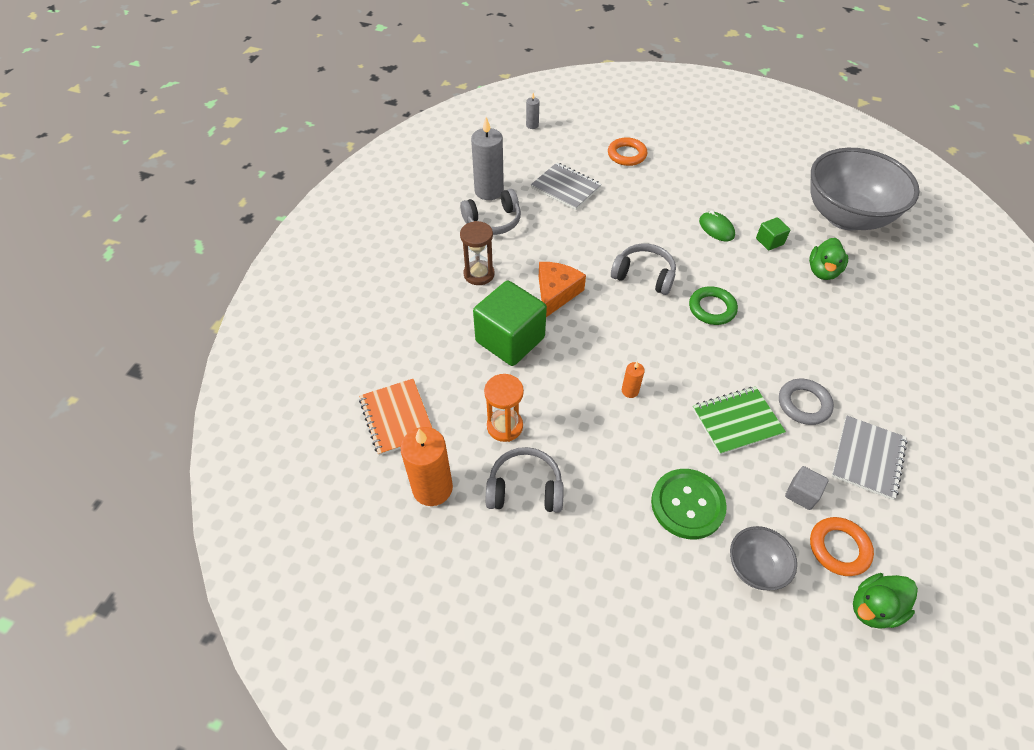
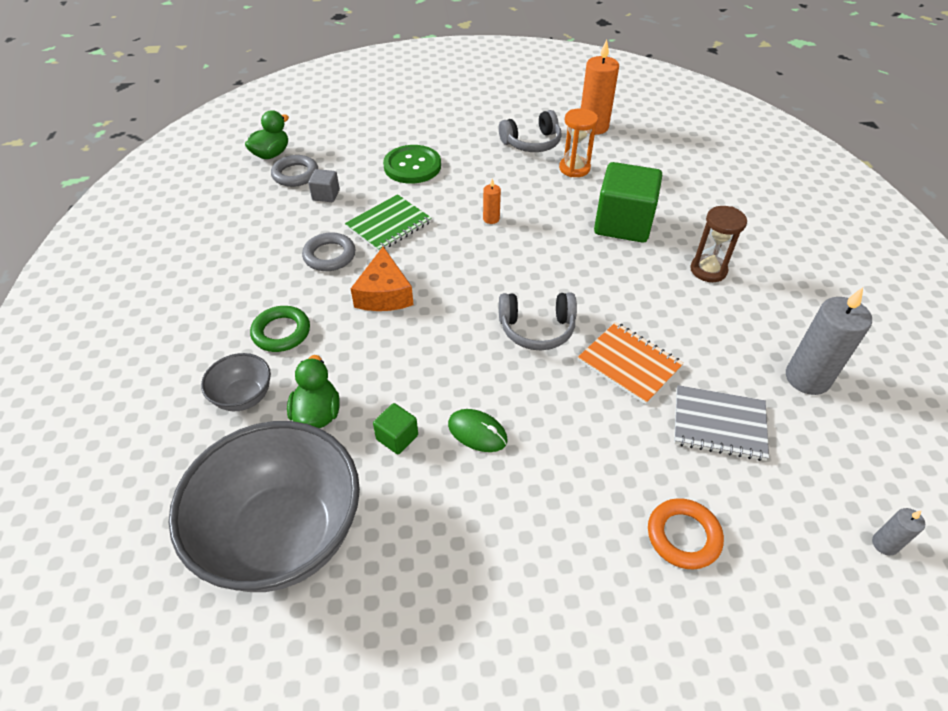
camera: 155 degrees right, 5 degrees down
orange notebook [359,379,432,456] -> orange notebook moved to [578,322,684,405]
grey headphones [460,189,521,235] -> none
orange cheese [539,262,586,317] -> orange cheese moved to [351,247,414,311]
green ring [689,286,738,325] -> green ring moved to [250,306,310,352]
grey bowl [730,526,797,590] -> grey bowl moved to [201,353,271,411]
orange ring [810,517,874,576] -> grey ring [271,155,318,187]
grey notebook [832,416,907,500] -> none

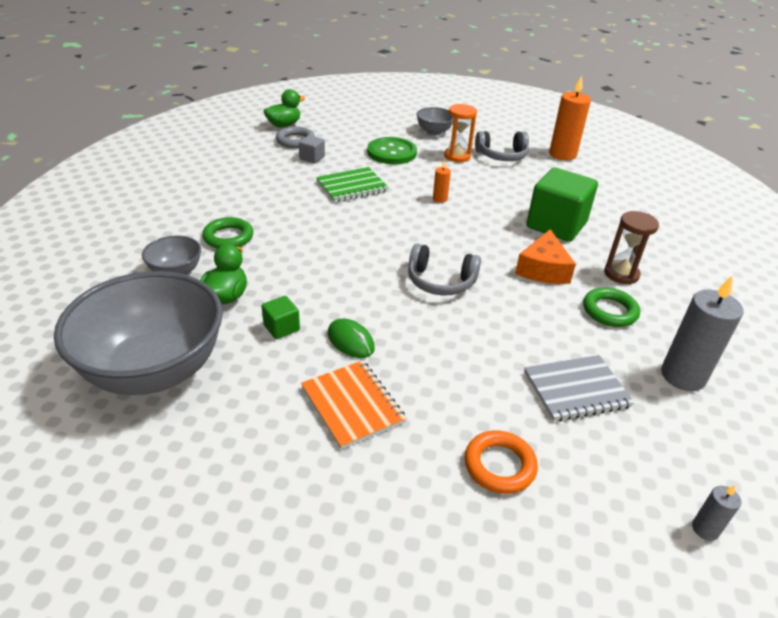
camera: 15 degrees right, 10 degrees down
grey ring [302,232,356,271] -> none
orange cheese [351,247,414,311] -> orange cheese moved to [515,229,576,284]
orange hourglass [559,108,598,177] -> orange hourglass moved to [444,104,477,162]
orange notebook [578,322,684,405] -> orange notebook moved to [301,360,406,449]
grey notebook [674,385,769,461] -> grey notebook turned 45 degrees counterclockwise [524,355,634,421]
none -> grey bowl [417,107,453,135]
none -> green ring [583,287,640,327]

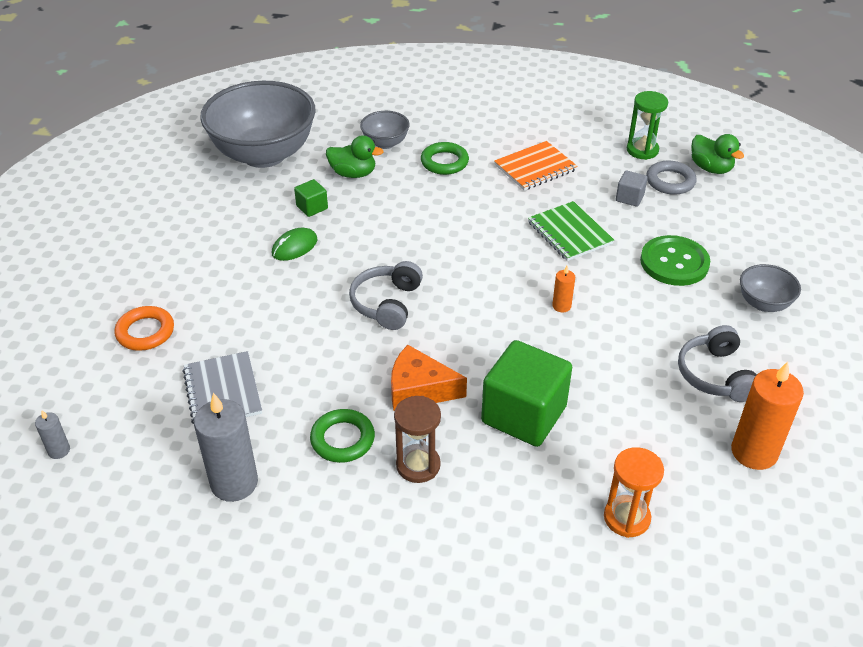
camera: 90 degrees right, 5 degrees up
orange notebook [301,360,406,449] -> orange notebook moved to [494,141,578,191]
orange hourglass [444,104,477,162] -> orange hourglass moved to [604,447,664,538]
none -> green hourglass [627,91,668,160]

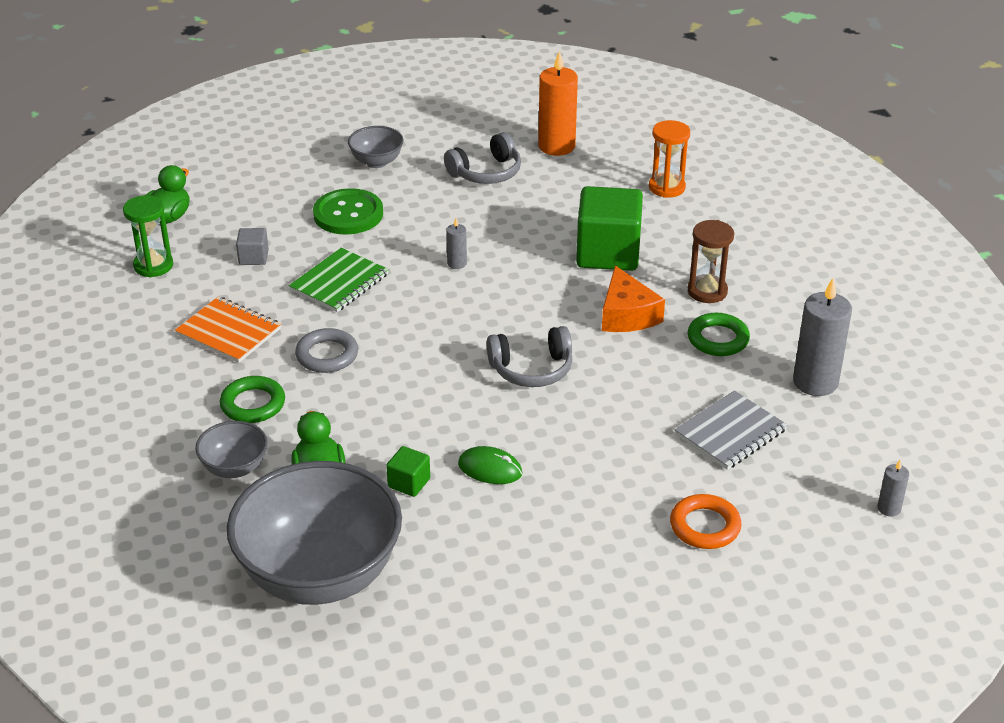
camera: 115 degrees left, 5 degrees down
orange candle [552,266,575,312] -> grey candle [446,218,467,269]
grey ring [646,161,697,195] -> grey ring moved to [295,328,358,373]

